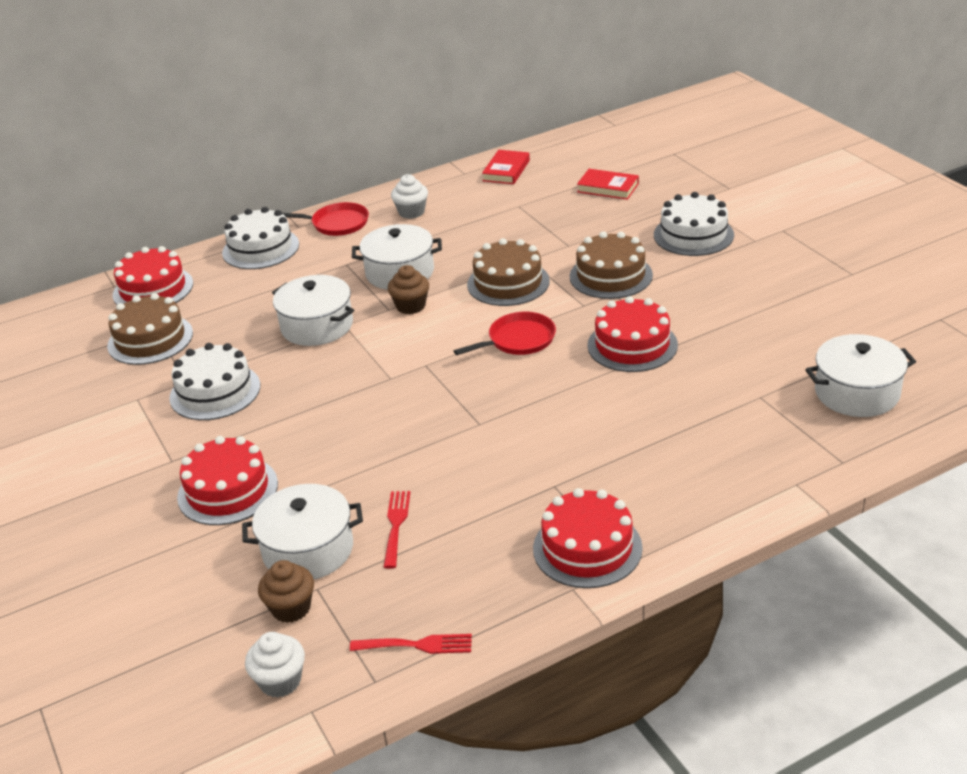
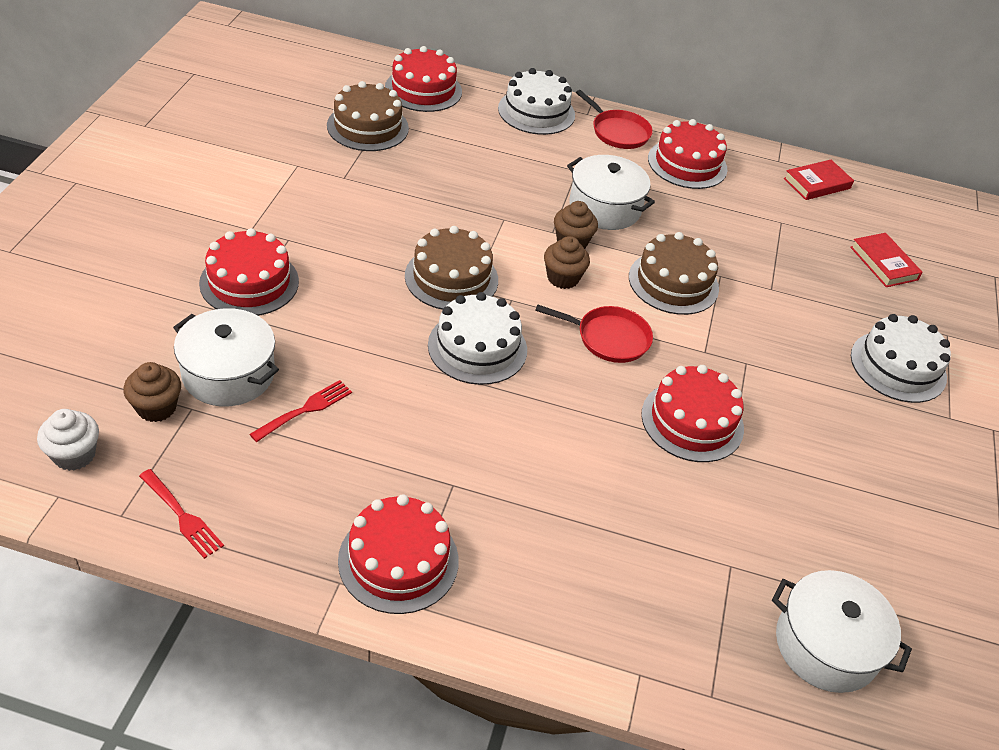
camera: 35 degrees right, 10 degrees up
white cake [169,343,260,420] -> white cake moved to [428,292,527,385]
white pot [272,275,354,346] -> none
white cupcake [391,174,428,219] -> red cake [648,119,727,189]
brown cake [570,231,653,299] -> brown cake moved to [405,226,498,310]
none -> brown cupcake [544,236,590,289]

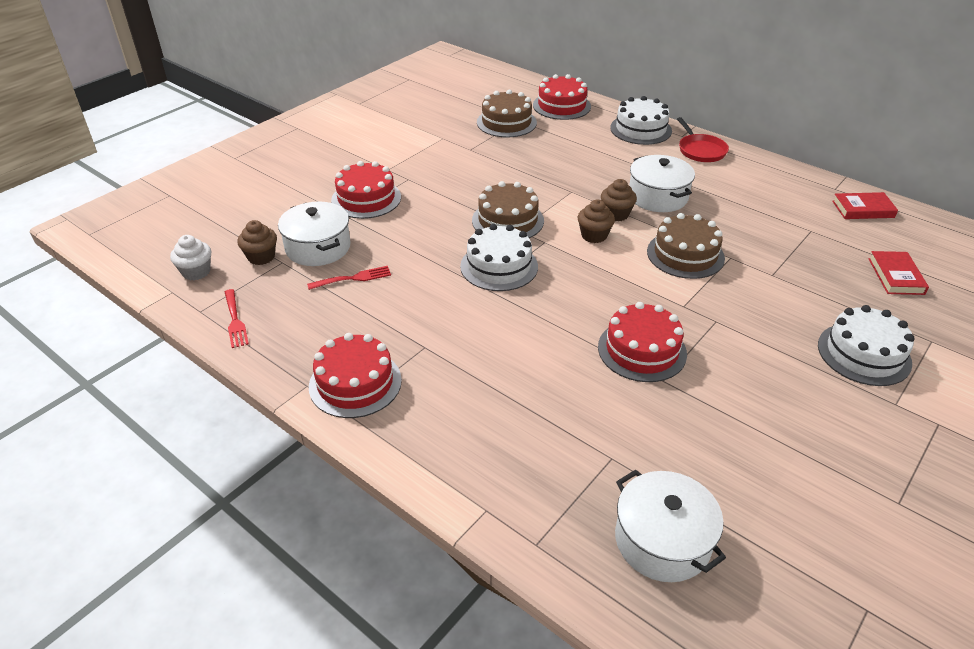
camera: 30 degrees right, 5 degrees down
red pan [535,304,653,363] -> none
red cake [648,119,727,189] -> none

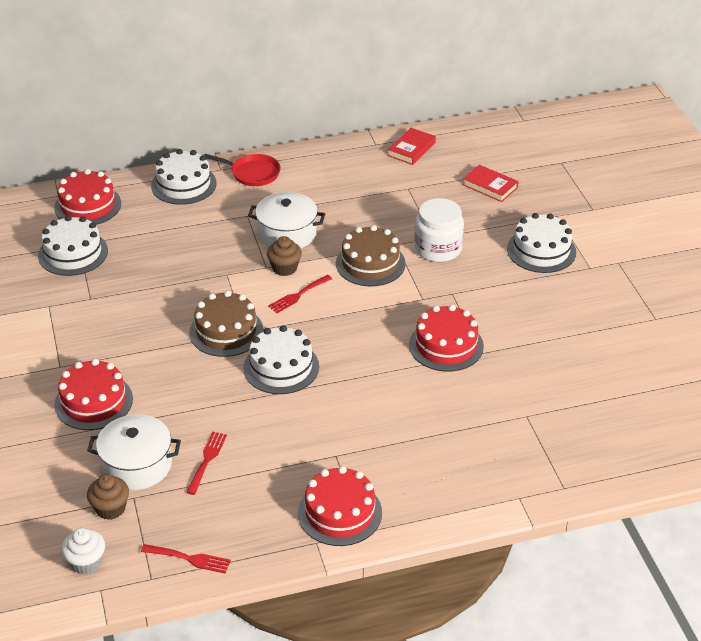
camera: 55 degrees left, 0 degrees up
brown cake [477,90,537,138] -> white cake [38,215,108,276]
brown cupcake [578,200,615,243] -> red fork [268,275,332,313]
white pot [615,469,726,582] -> none
none -> white jar [414,198,464,262]

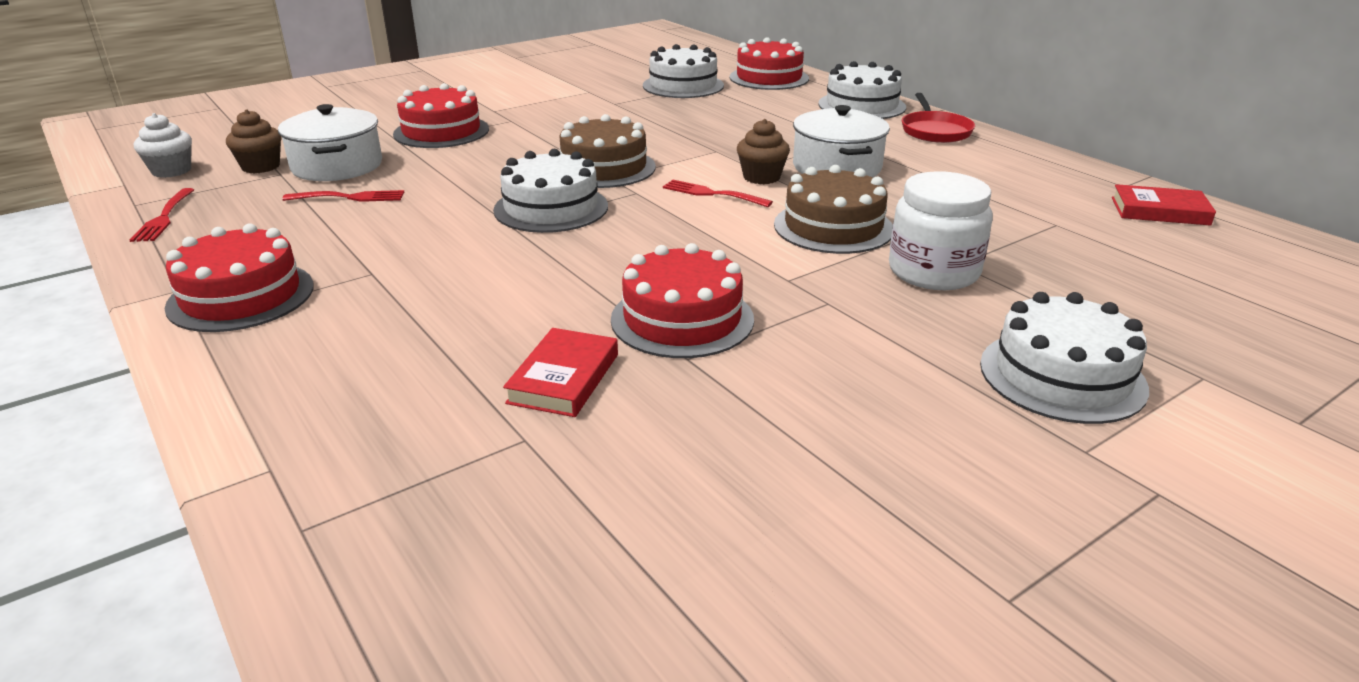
camera: 70 degrees right, 10 degrees down
red book [463,165,519,202] -> red book moved to [503,328,618,417]

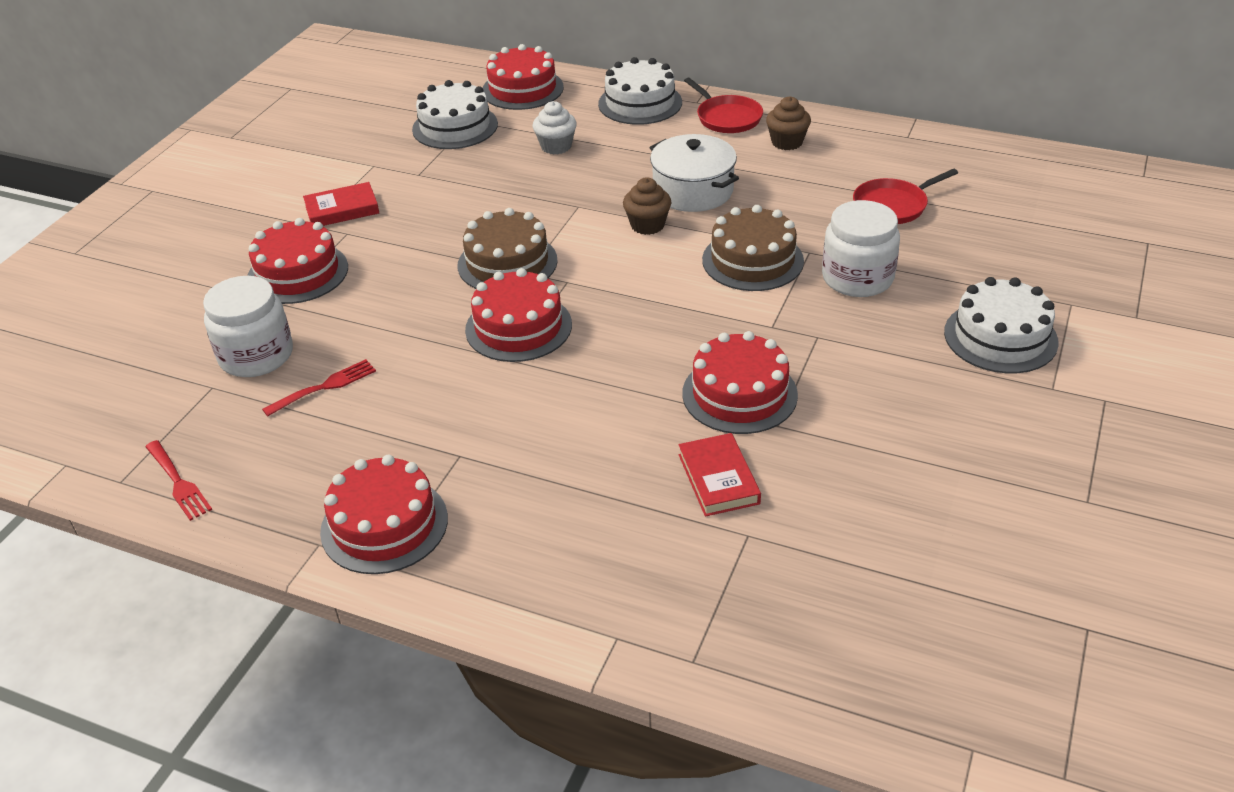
camera: 30 degrees left, 10 degrees up
white cupcake [134,113,192,178] -> white cupcake moved to [533,101,577,154]
brown cupcake [226,109,282,174] -> brown cupcake moved to [766,96,811,150]
white pot [278,104,382,181] -> white jar [203,276,293,377]
white cake [493,149,608,233] -> red cake [465,268,572,362]
red fork [663,180,773,207] -> none
red book [1112,184,1216,226] -> red book moved to [303,182,379,226]
none -> red pan [853,169,958,224]

